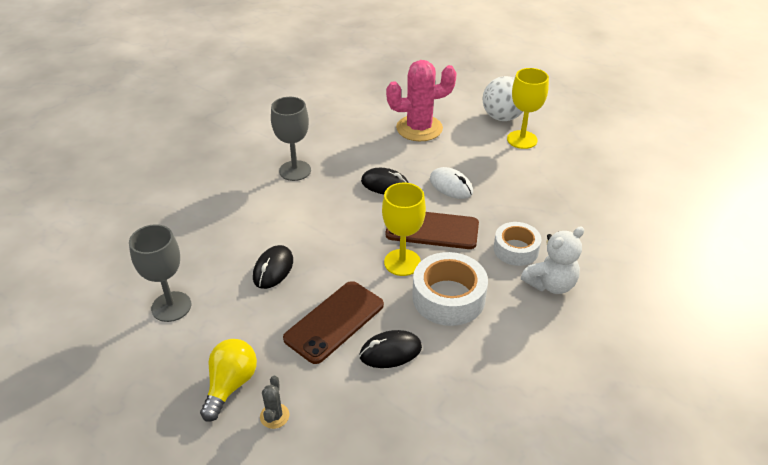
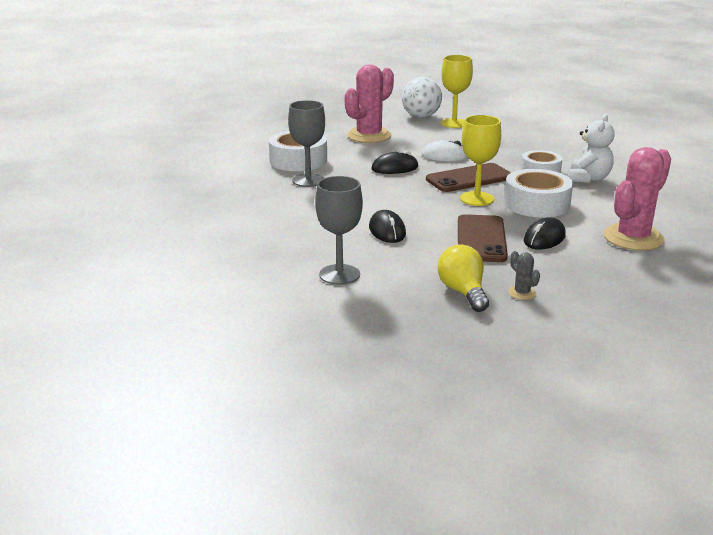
camera: 35 degrees left, 15 degrees down
none -> white tape [269,131,327,171]
none -> pink cactus [603,147,671,251]

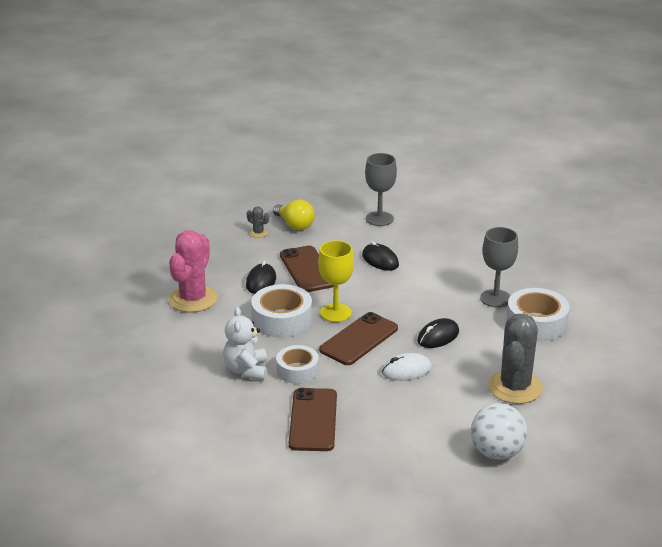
camera: 155 degrees right, 5 degrees up
pink cactus [345,64,394,143] -> grey cactus [488,314,543,404]
yellow goblet [441,55,473,128] -> none
none -> brown phone [289,388,337,451]

